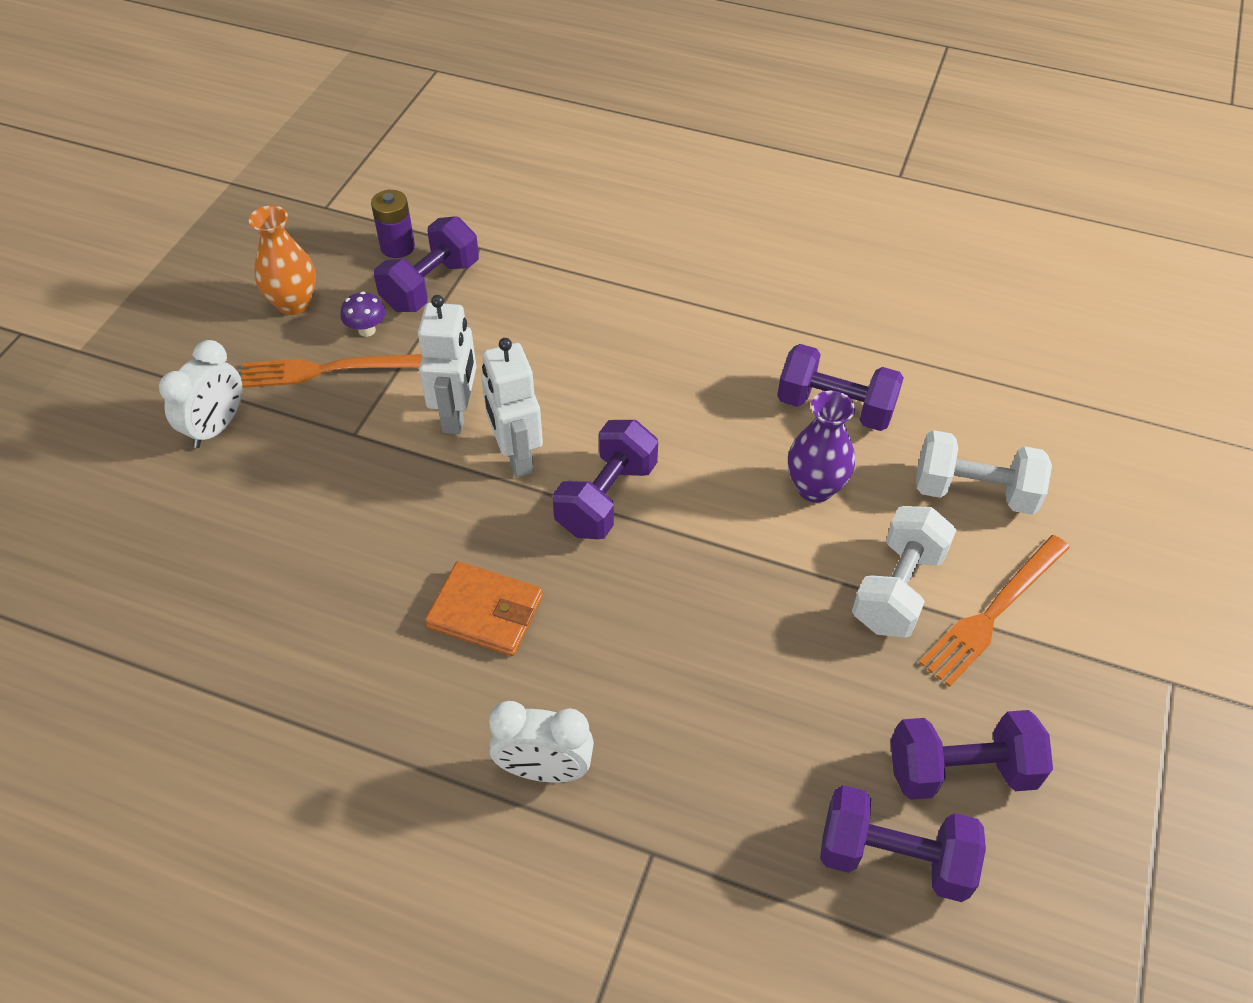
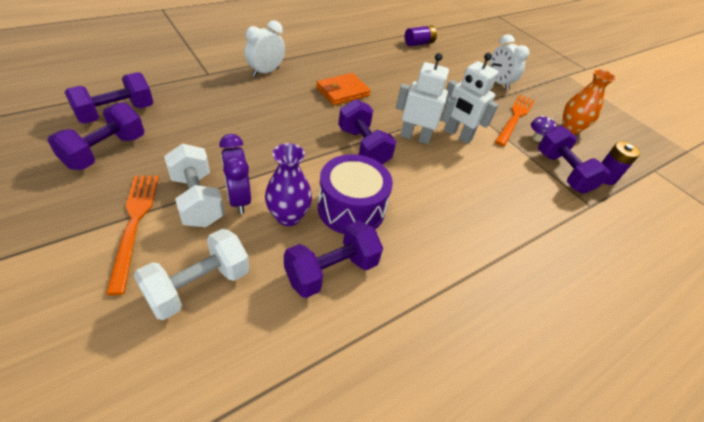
camera: 120 degrees right, 5 degrees down
none -> purple clock [219,134,251,214]
none -> purple drum [318,154,393,234]
none -> purple battery [405,25,437,46]

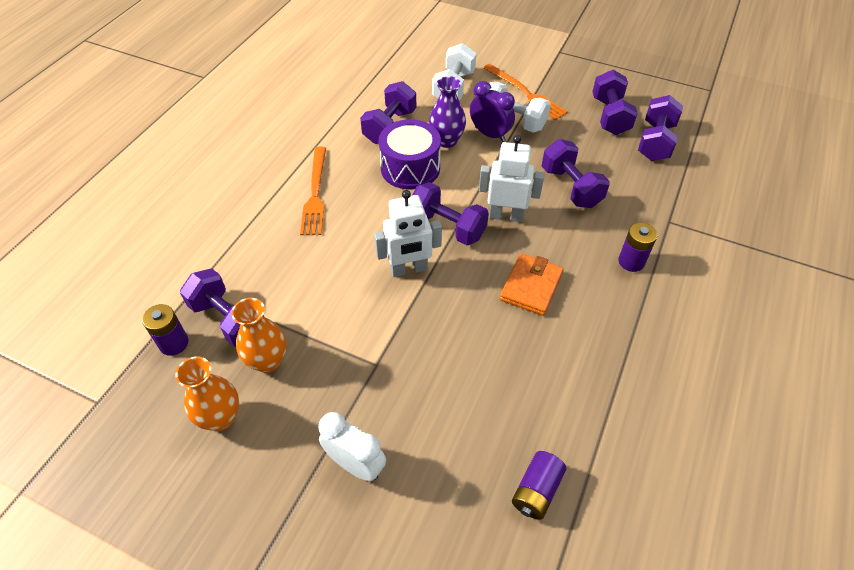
camera: 155 degrees right, 5 degrees up
white clock [244,20,285,77] -> purple battery [618,223,657,272]
white robot [444,53,499,144] -> white robot moved to [479,135,544,222]
orange fork [495,95,535,146] -> orange fork moved to [300,147,326,235]
purple mushroom [531,116,557,142] -> orange vase [232,298,286,373]
none -> purple dumbbell [542,139,610,208]

